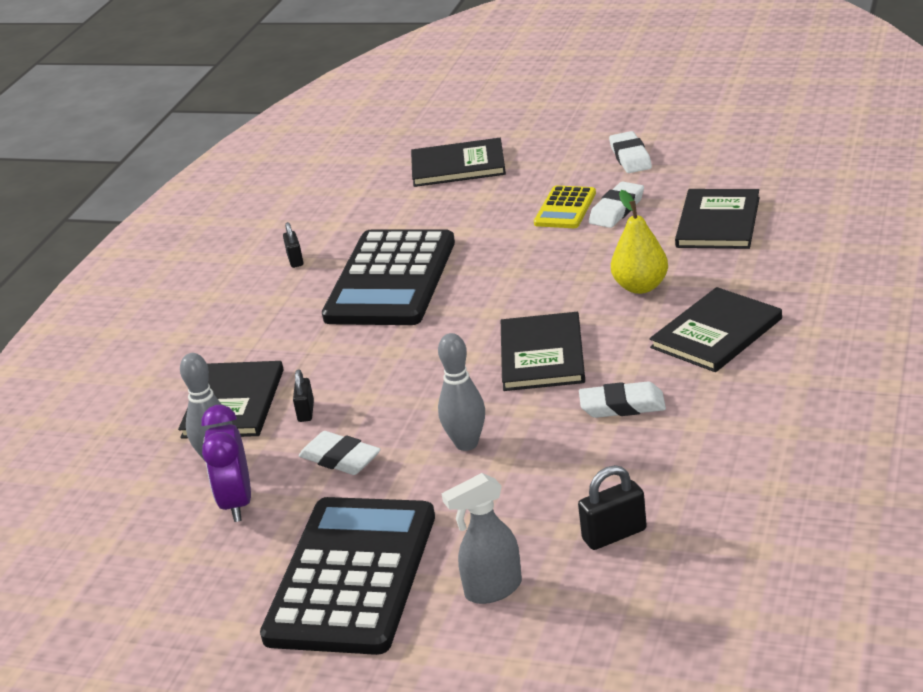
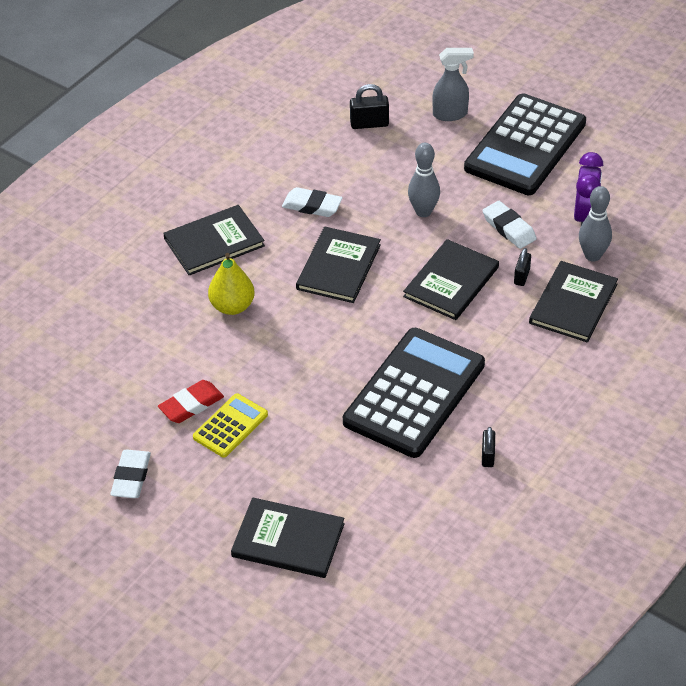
camera: 165 degrees left, 15 degrees up
white eraser [589,182,644,228] -> red eraser [158,380,224,423]
black book [675,189,760,249] -> black book moved to [403,239,499,320]

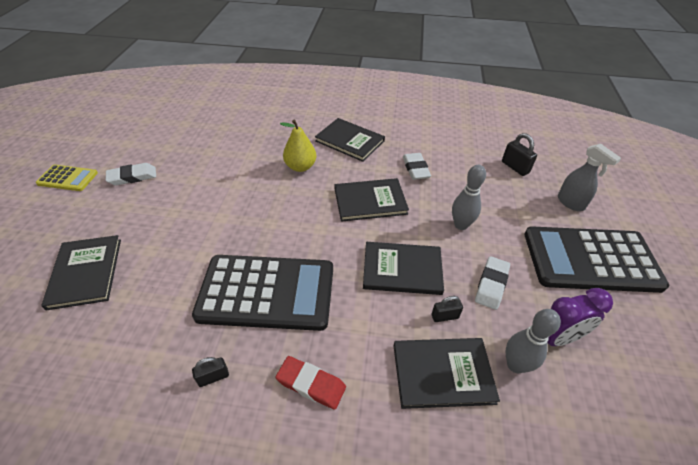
camera: 60 degrees right, 0 degrees up
red eraser [158,380,224,423] -> red eraser moved to [276,356,346,410]
yellow calculator [193,393,268,457] -> yellow calculator moved to [36,165,98,191]

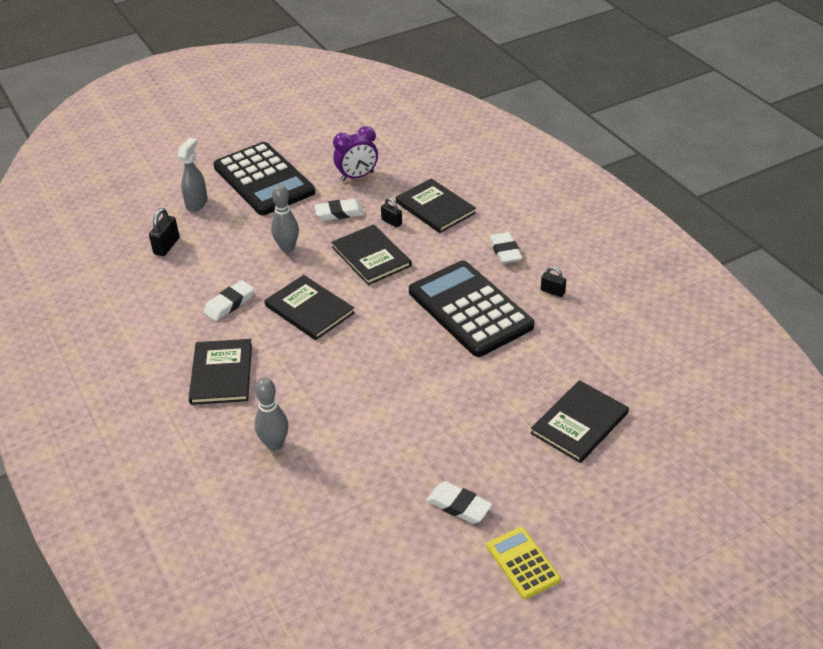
camera: 125 degrees left, 5 degrees down
red eraser [276,356,346,410] -> white eraser [489,232,522,264]
yellow pear [280,119,316,172] -> none
grey bowling pin [506,309,561,373] -> grey bowling pin moved to [254,378,288,451]
purple clock [547,288,613,346] -> purple clock turned 120 degrees clockwise [333,126,378,182]

